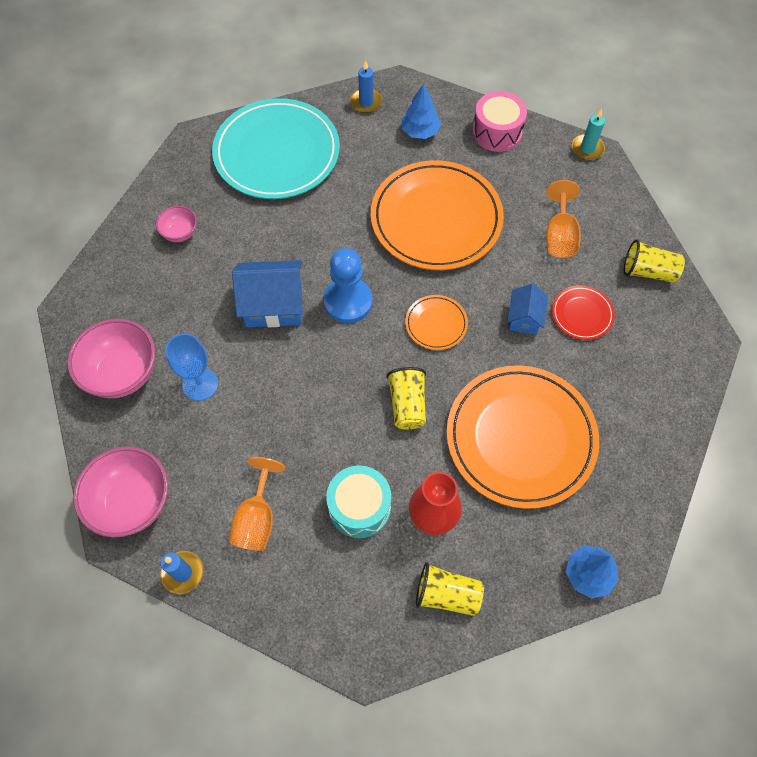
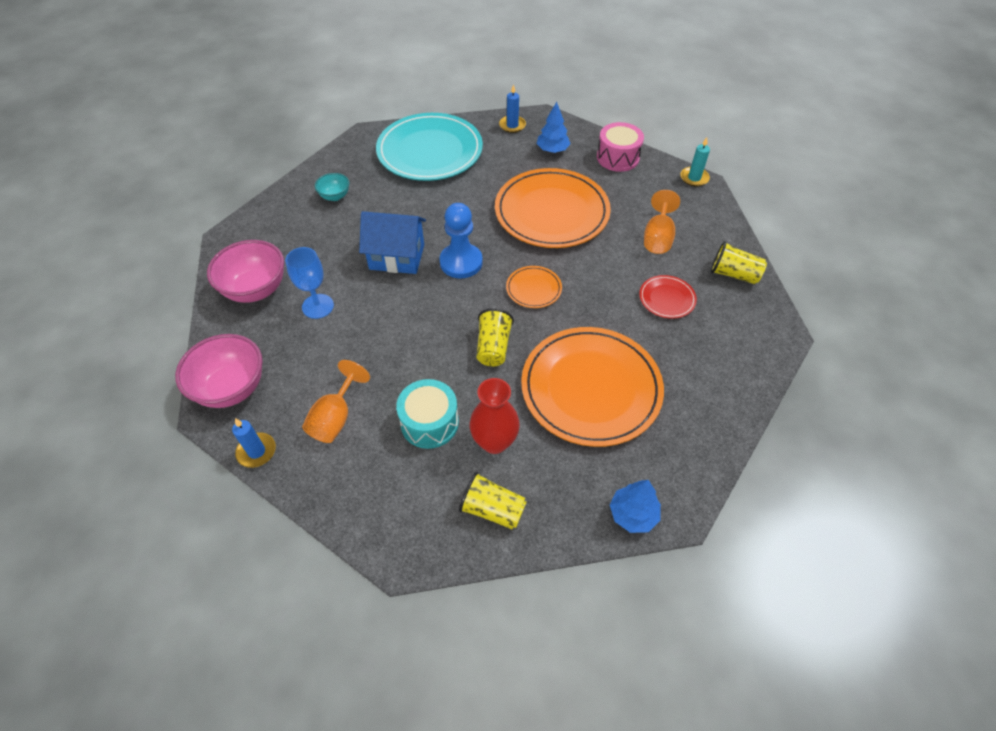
camera: 10 degrees right, 10 degrees down
pink bowl [156,206,197,242] -> turquoise bowl [315,173,349,201]
blue house [508,283,548,335] -> none

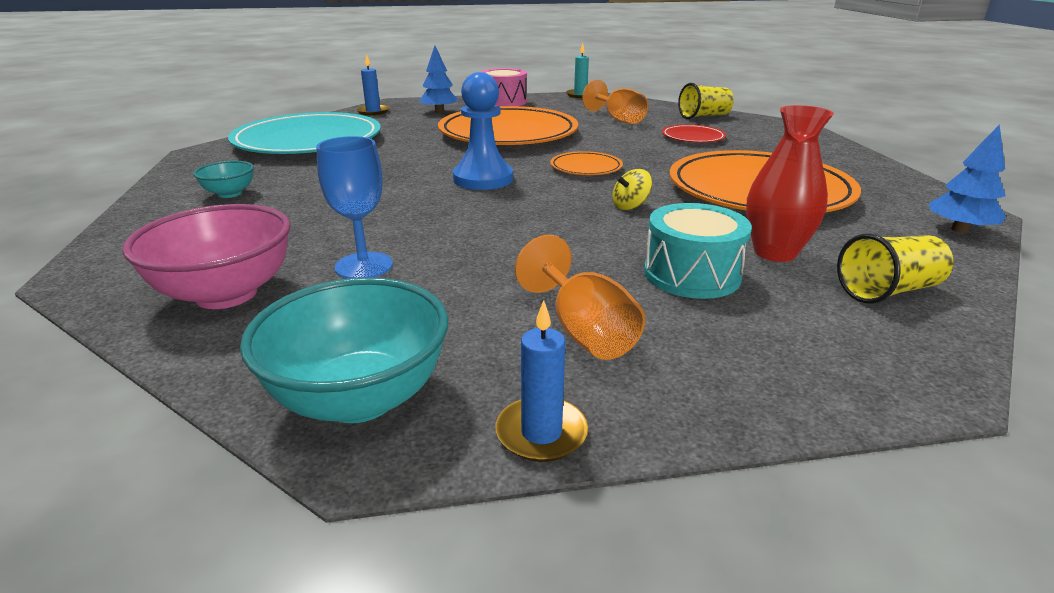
camera: 45 degrees left, 25 degrees down
pink bowl [175,334,263,408] -> turquoise bowl [240,277,448,423]
blue house [359,211,426,274] -> none
yellow cup [476,308,514,366] -> yellow spinning top [613,169,652,210]

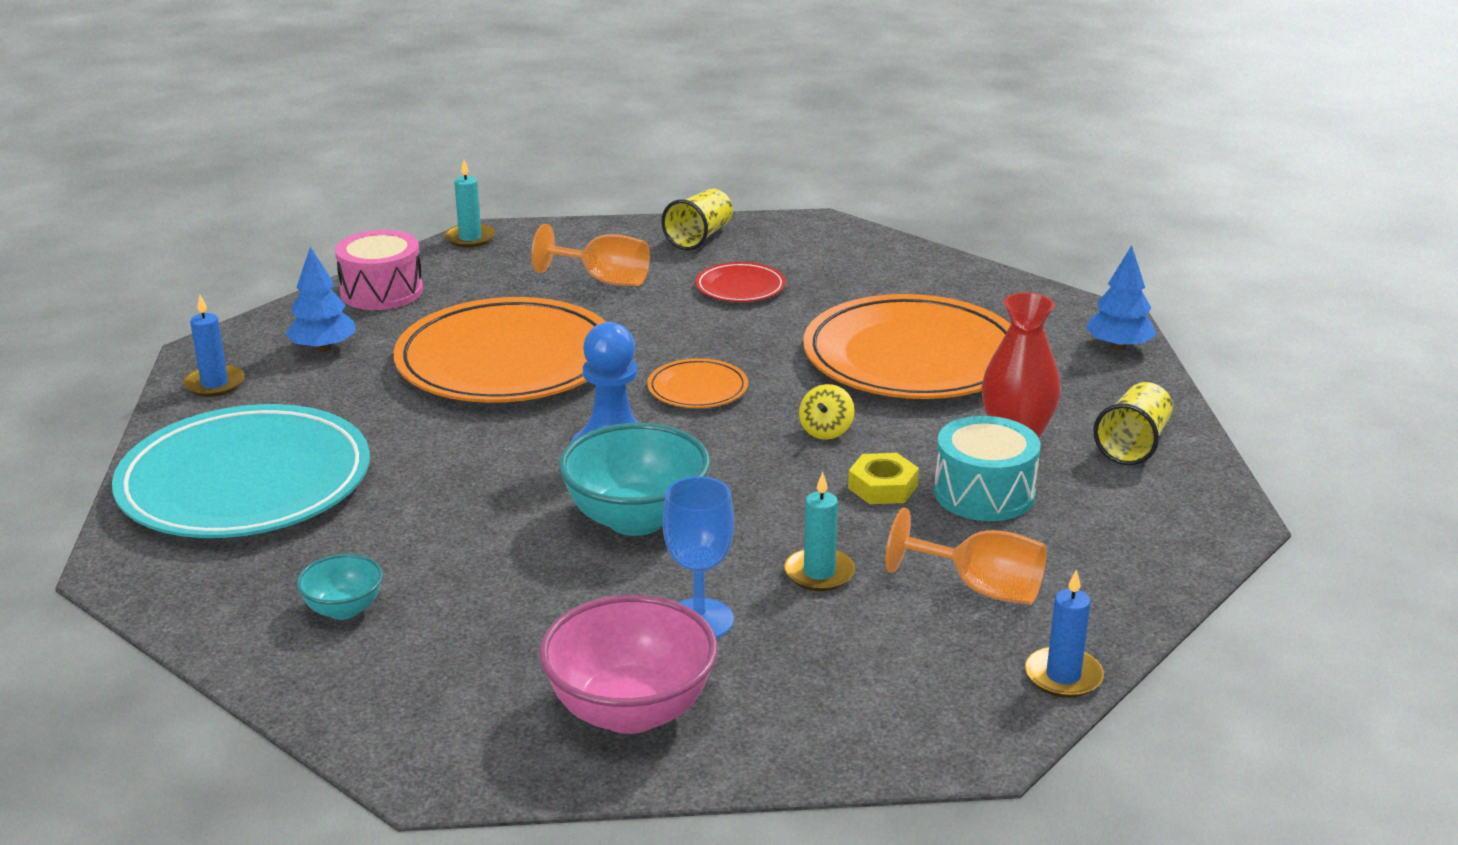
camera: 40 degrees left, 0 degrees up
turquoise bowl [240,277,448,423] -> turquoise bowl moved to [559,423,710,536]
none -> turquoise candle [784,472,855,591]
none -> yellow nut [848,453,919,504]

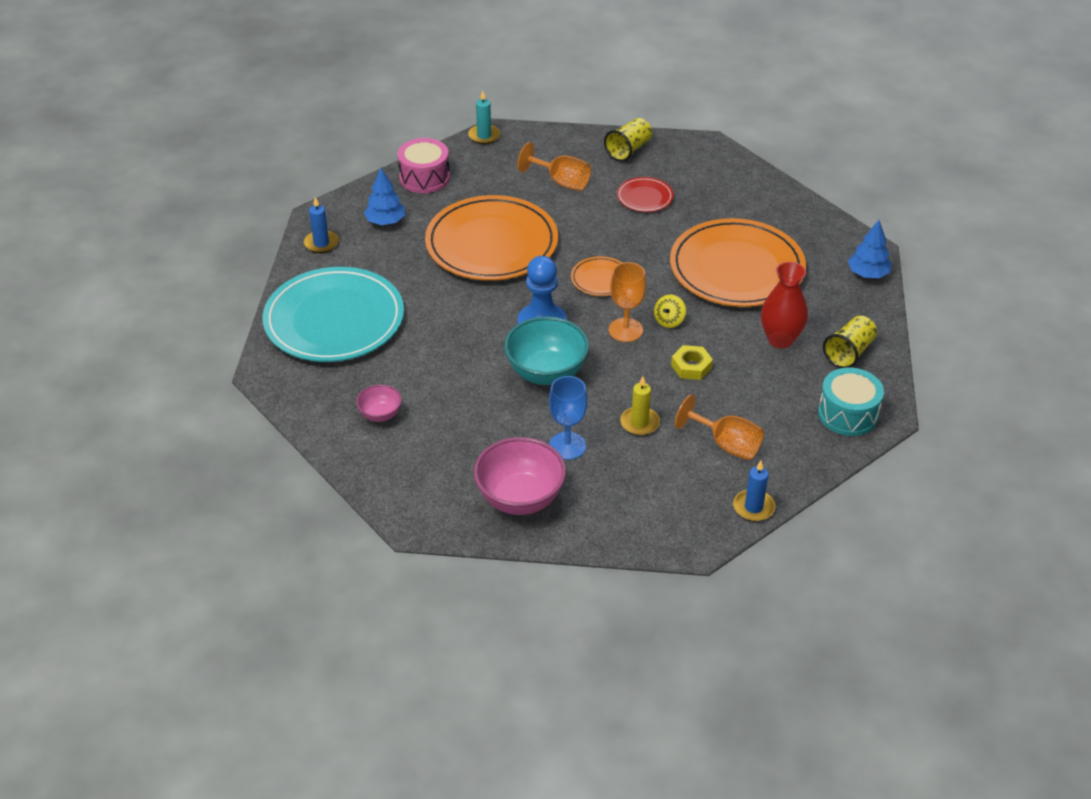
camera: 10 degrees right, 15 degrees up
turquoise bowl [296,554,383,620] -> pink bowl [356,385,402,422]
turquoise candle [784,472,855,591] -> yellow candle [620,376,660,436]
turquoise drum [934,416,1041,521] -> turquoise drum moved to [818,368,884,436]
none -> orange goblet [609,262,646,342]

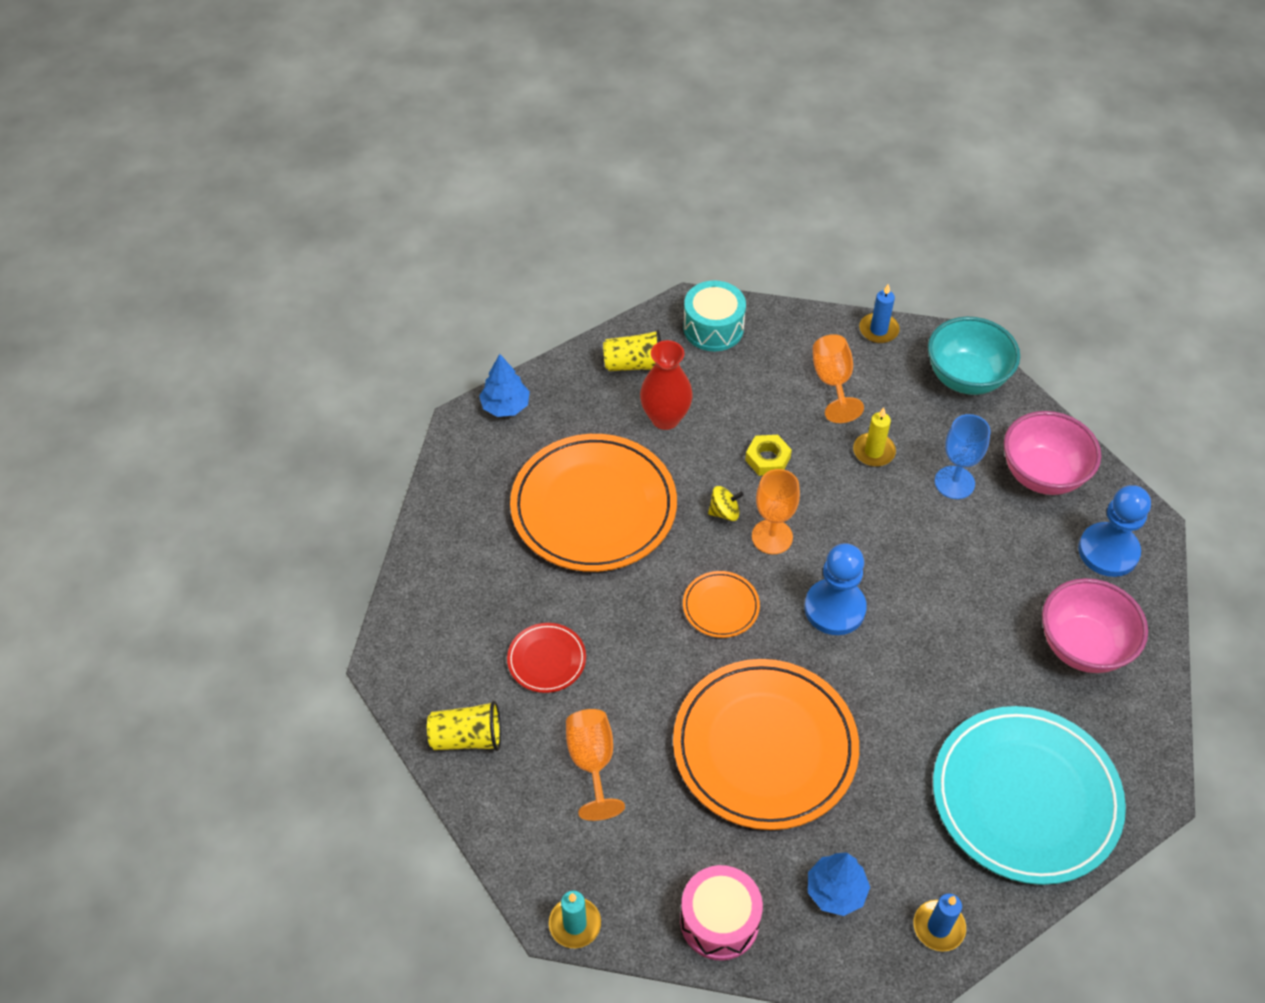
camera: 130 degrees left, 10 degrees up
pink bowl [356,385,402,422] -> pink bowl [1042,578,1148,673], size x1.91
turquoise bowl [504,316,589,385] -> turquoise bowl moved to [928,317,1020,395]
none -> blue pawn [1078,485,1151,577]

